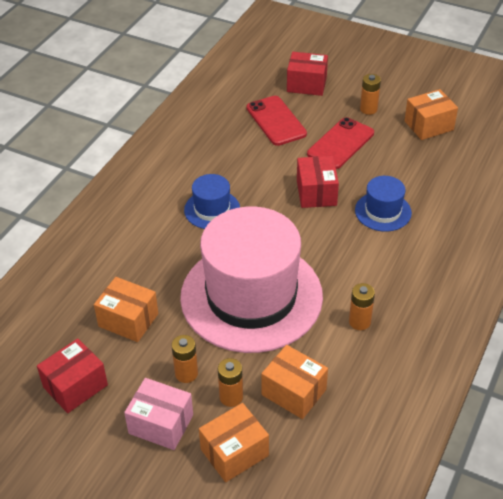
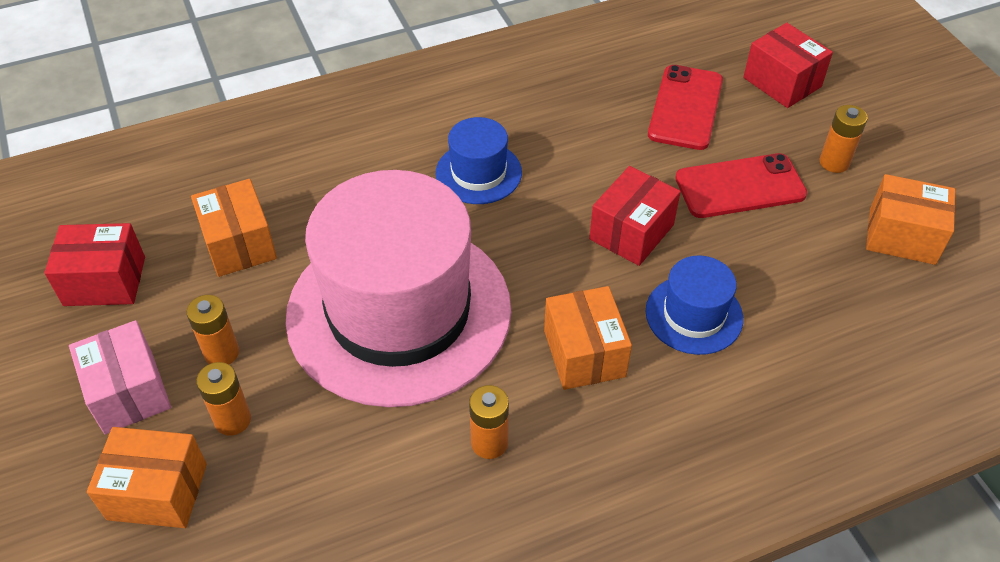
camera: 40 degrees right, 5 degrees up
orange box [261,345,328,419] -> orange box moved to [544,286,632,390]

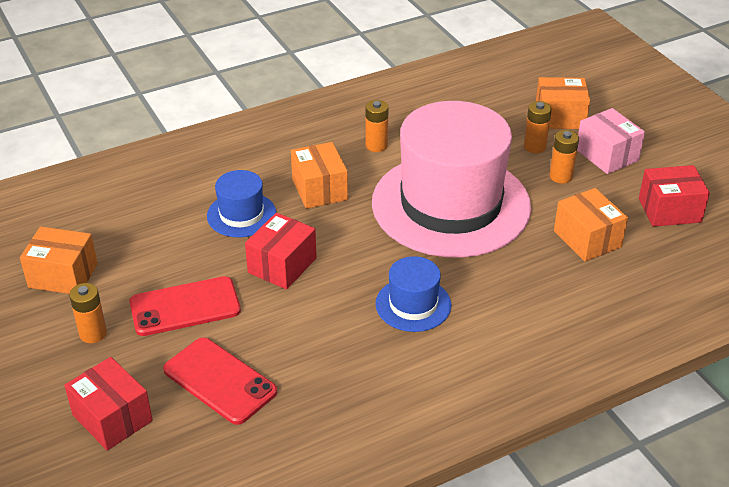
camera: 175 degrees right, 10 degrees down
red phone [648,65,723,150] -> red phone turned 60 degrees counterclockwise [163,337,277,425]

